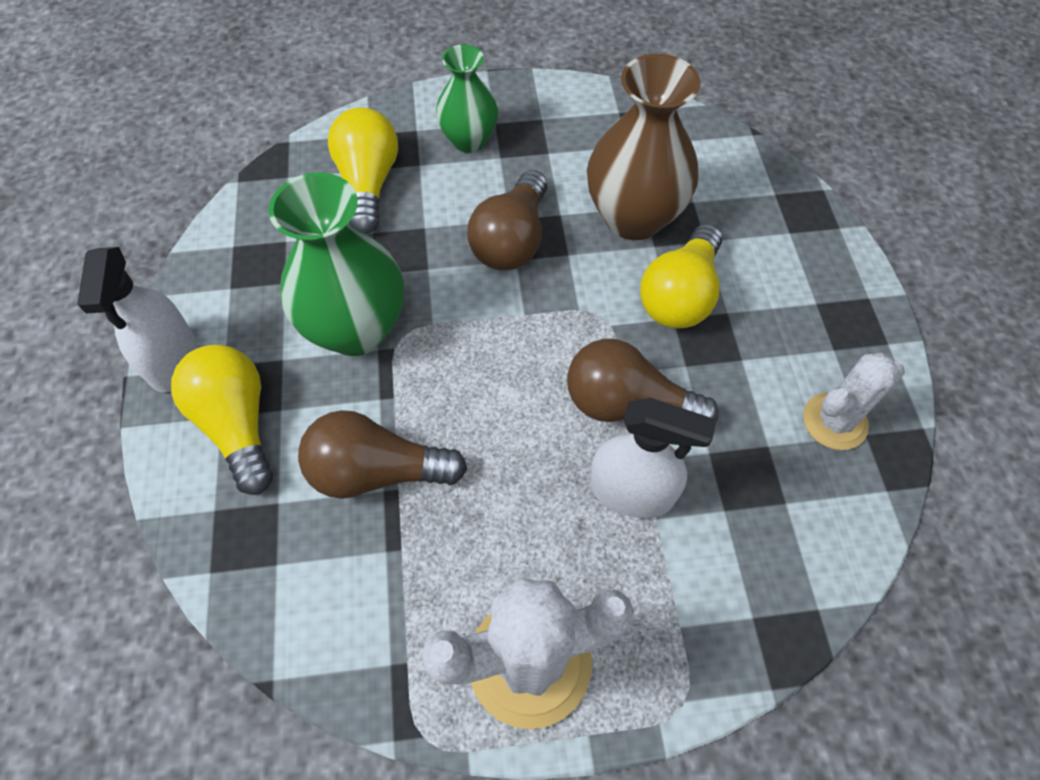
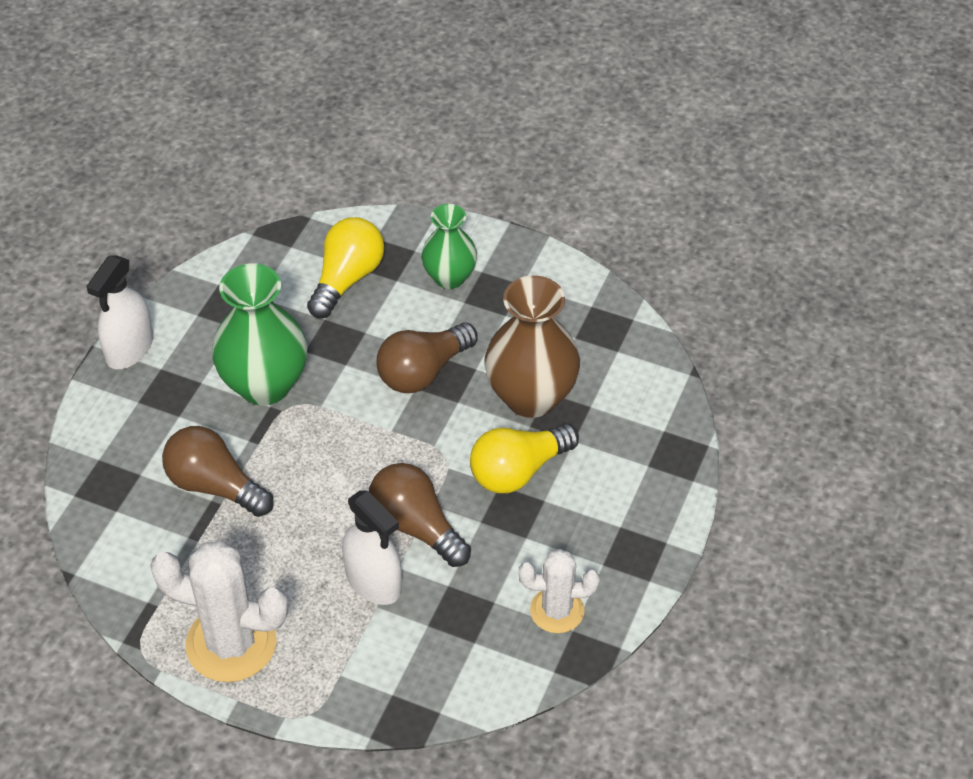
camera: 30 degrees right, 10 degrees down
yellow light bulb [171,344,273,495] -> none

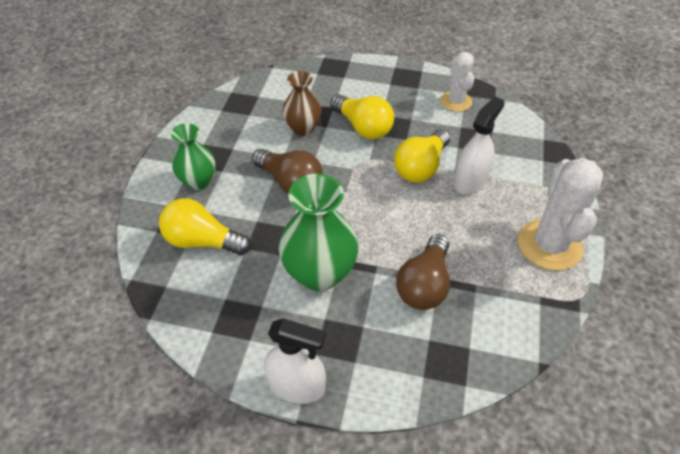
camera: 100 degrees left, 0 degrees up
brown light bulb [369,463,471,567] -> yellow light bulb [394,129,450,182]
brown vase [484,275,580,418] -> brown vase [282,71,322,136], size x0.62

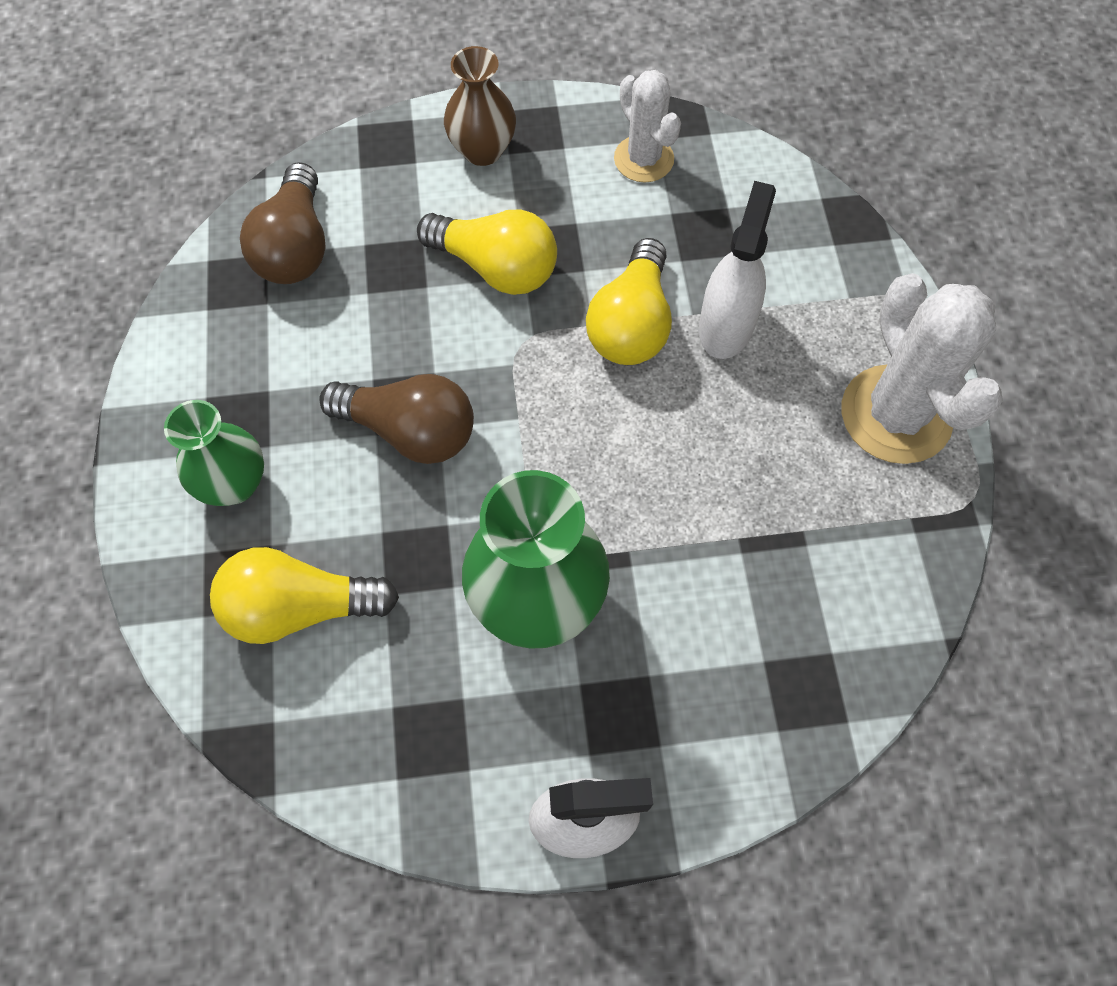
camera: 20 degrees left, 15 degrees up
brown vase [282,71,322,136] -> brown vase moved to [444,46,516,166]
brown light bulb [396,234,450,310] -> brown light bulb moved to [240,162,326,284]

